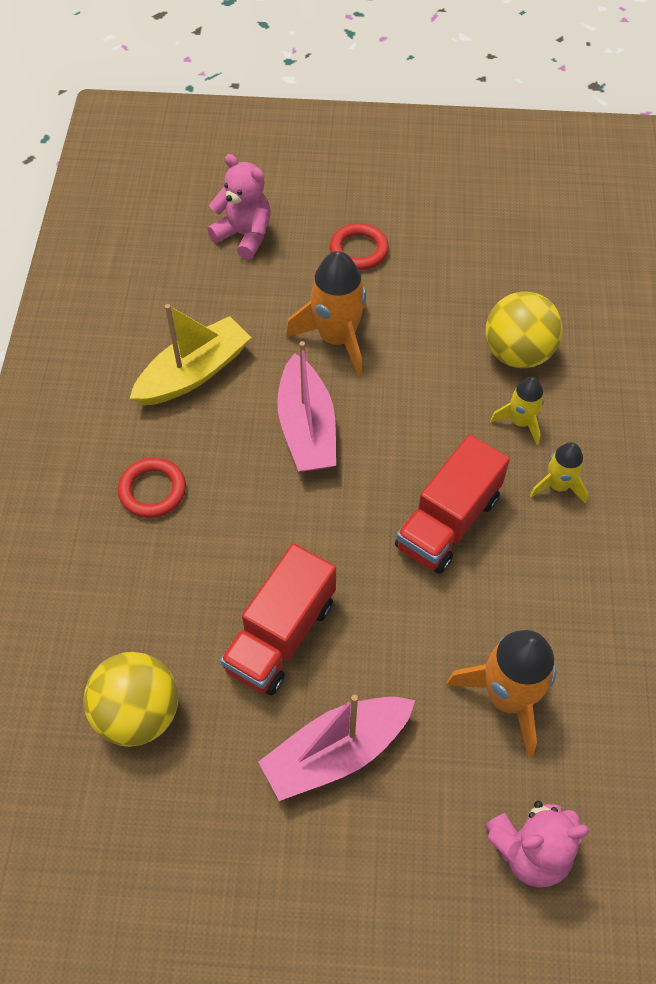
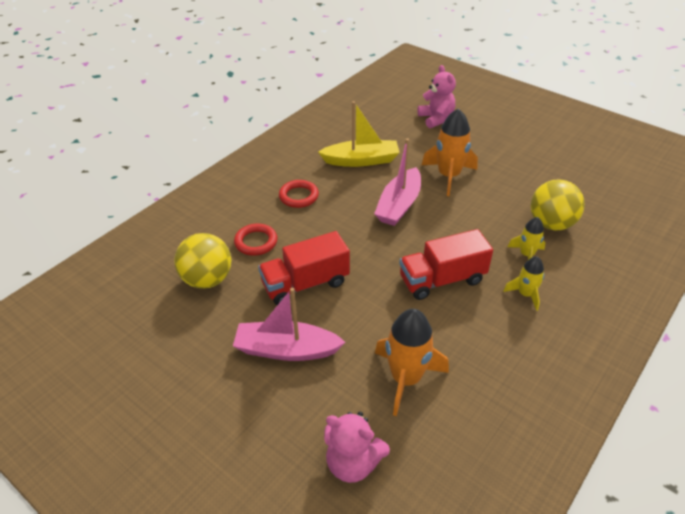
camera: 35 degrees right, 15 degrees down
red ring [330,223,389,270] -> red ring moved to [234,224,277,256]

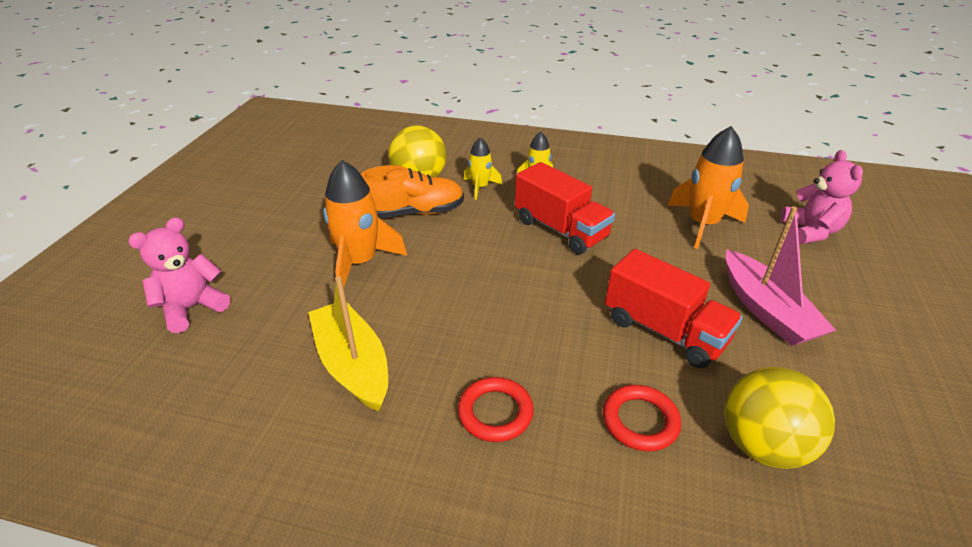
camera: 115 degrees left, 5 degrees down
pink boat [374,138,421,226] -> none
none -> orange shoe [361,165,464,218]

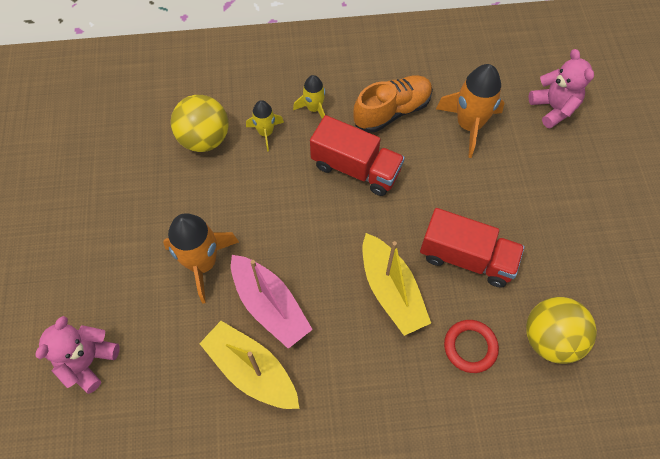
camera: 20 degrees left, 25 degrees up
orange shoe [361,165,464,218] -> orange shoe moved to [353,75,433,133]
red ring [458,377,534,442] -> none
pink boat [726,206,836,346] -> pink boat moved to [231,255,313,349]
none -> yellow boat [363,233,431,336]

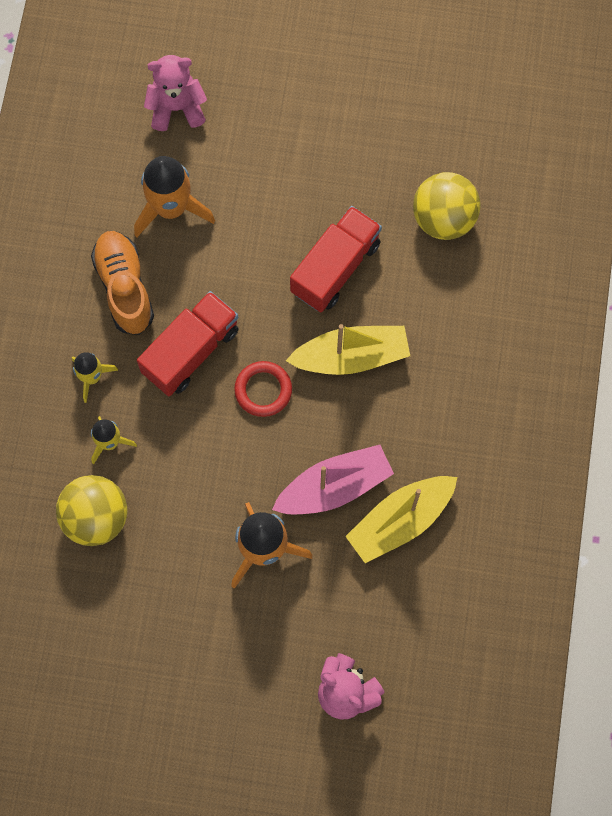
camera: 75 degrees left, 10 degrees up
red ring [444,320,499,373] -> red ring moved to [234,361,292,417]

